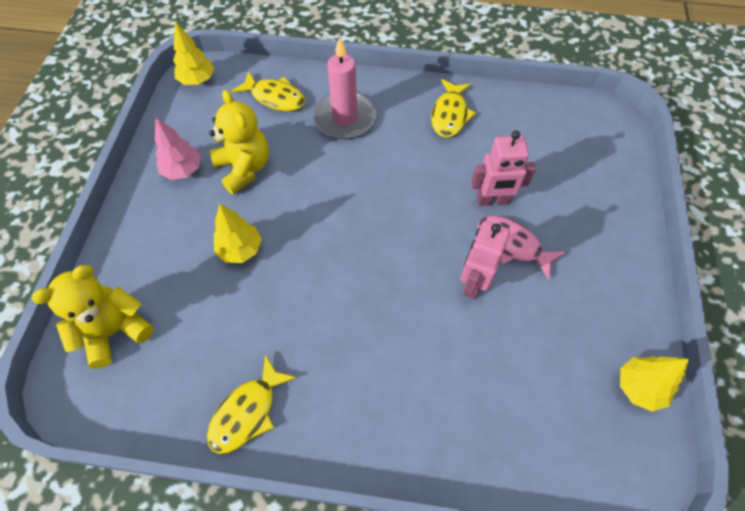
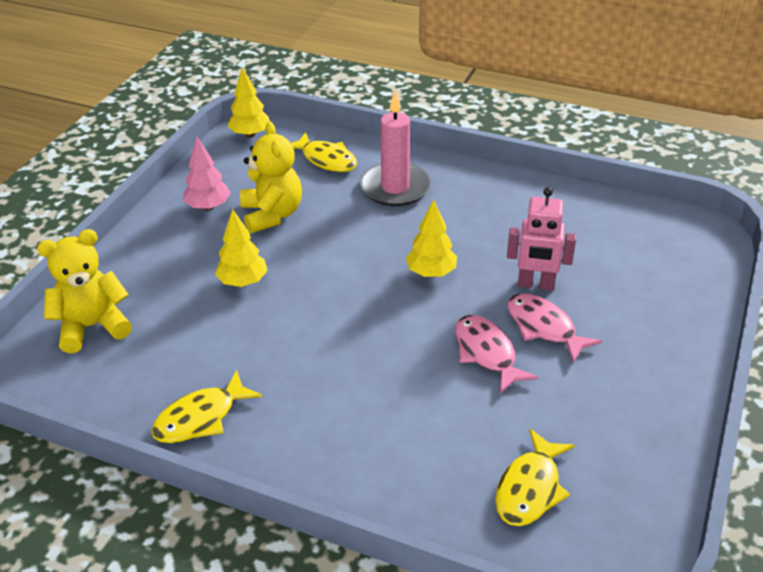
camera: 15 degrees right, 20 degrees down
yellow fish [431,79,476,137] -> yellow fish moved to [495,429,575,526]
pink robot [460,221,510,299] -> pink fish [455,315,538,394]
yellow tree [620,356,689,412] -> yellow tree moved to [406,200,457,277]

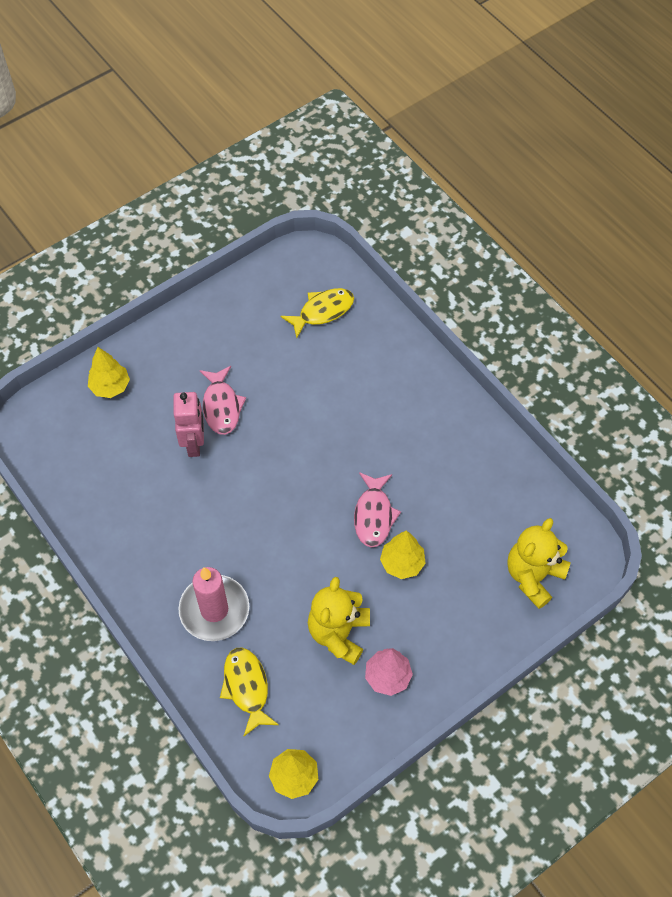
camera: 150 degrees left, 20 degrees up
yellow teddy bear [37,229,132,353] -> yellow teddy bear turned 120 degrees clockwise [507,518,571,609]
yellow fish [151,370,262,443] -> none
yellow tree [406,200,457,277] -> yellow tree moved to [88,347,130,398]
pink fish [455,315,538,394] -> pink fish moved to [354,472,401,548]
pink robot [507,187,576,291] -> pink robot turned 45 degrees clockwise [173,392,204,457]

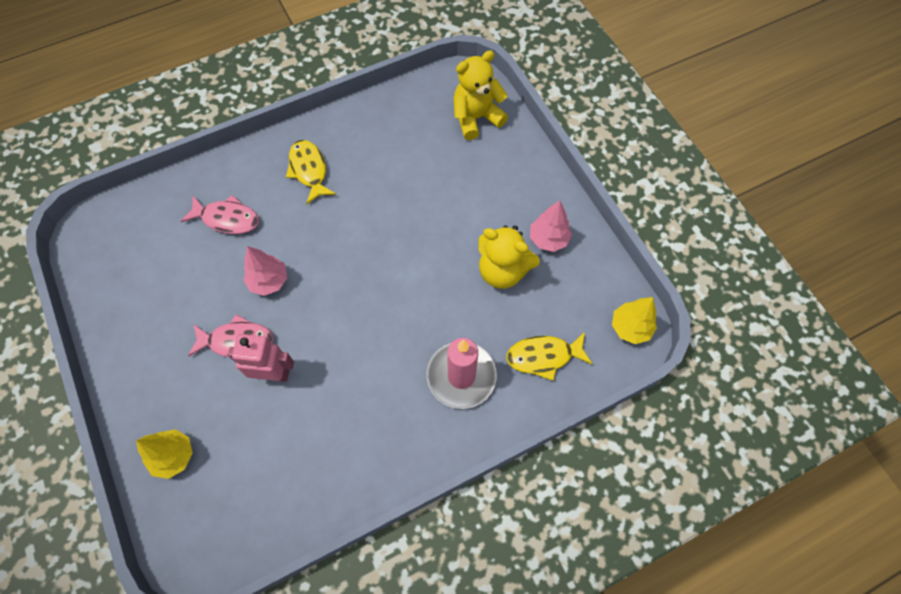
camera: 80 degrees left, 5 degrees up
yellow fish [281,288,354,338] -> yellow fish moved to [286,140,336,204]
pink fish [354,472,401,548] -> pink fish moved to [181,195,259,234]
yellow tree [380,530,426,579] -> none
yellow teddy bear [507,518,571,609] -> yellow teddy bear turned 105 degrees clockwise [453,50,508,140]
none -> pink tree [244,246,287,296]

